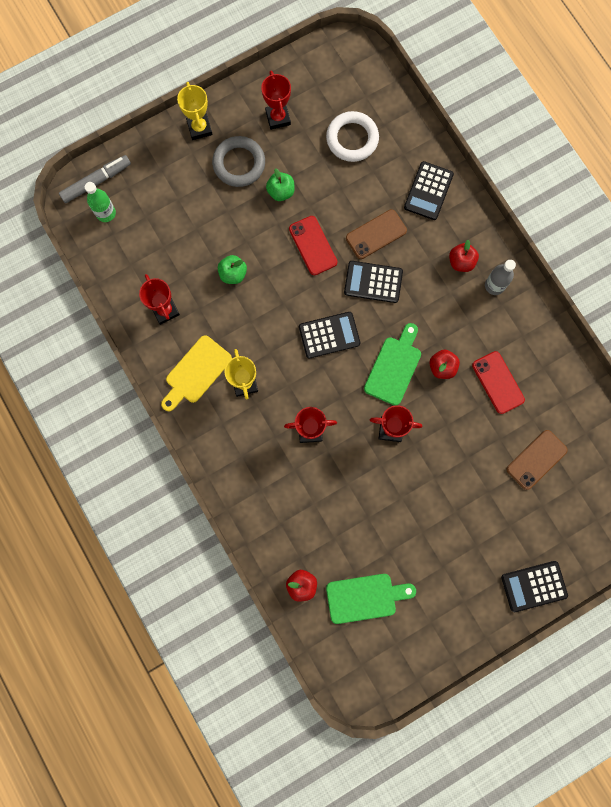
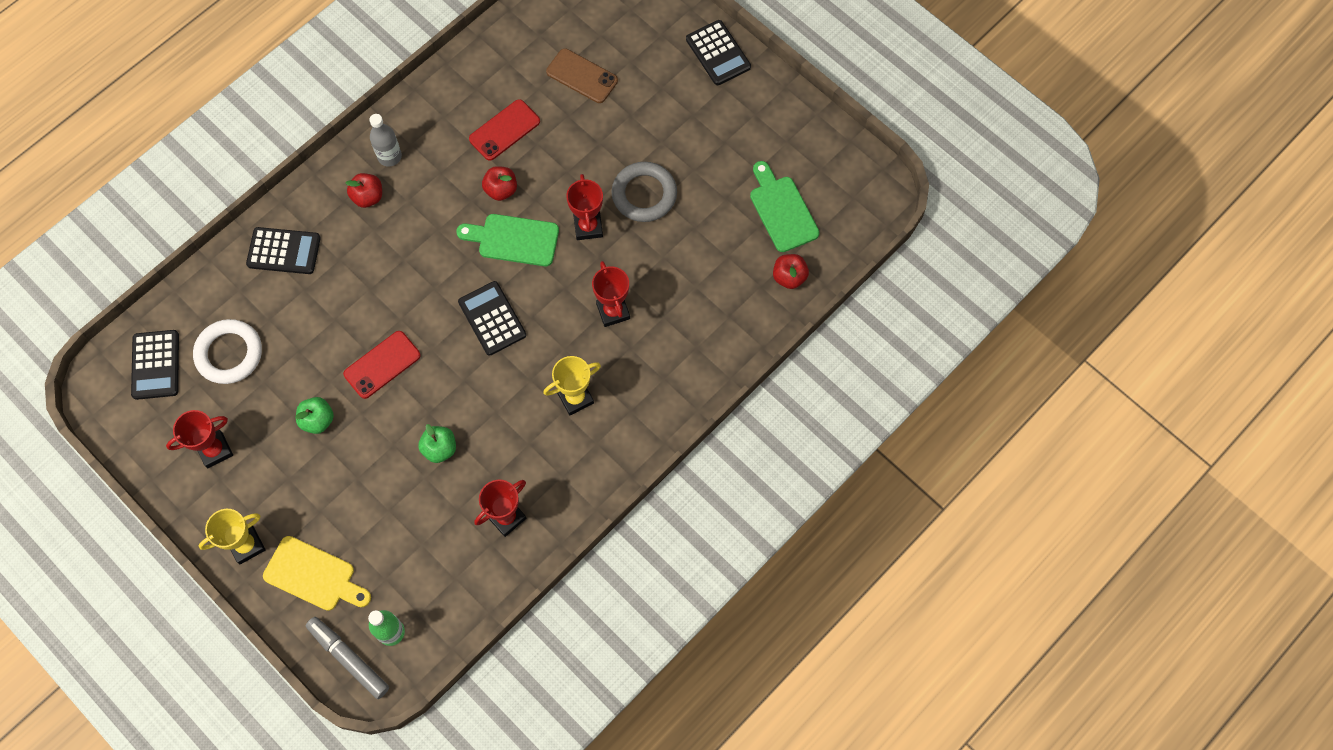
camera: 105 degrees left, 10 degrees down
yellow cutting board [161,335,232,411] -> yellow cutting board moved to [263,536,371,611]
grey ring [212,136,265,187] -> grey ring moved to [611,162,677,222]
black calculator [344,261,403,303] -> black calculator moved to [131,330,179,400]
brown phone [346,209,407,259] -> none

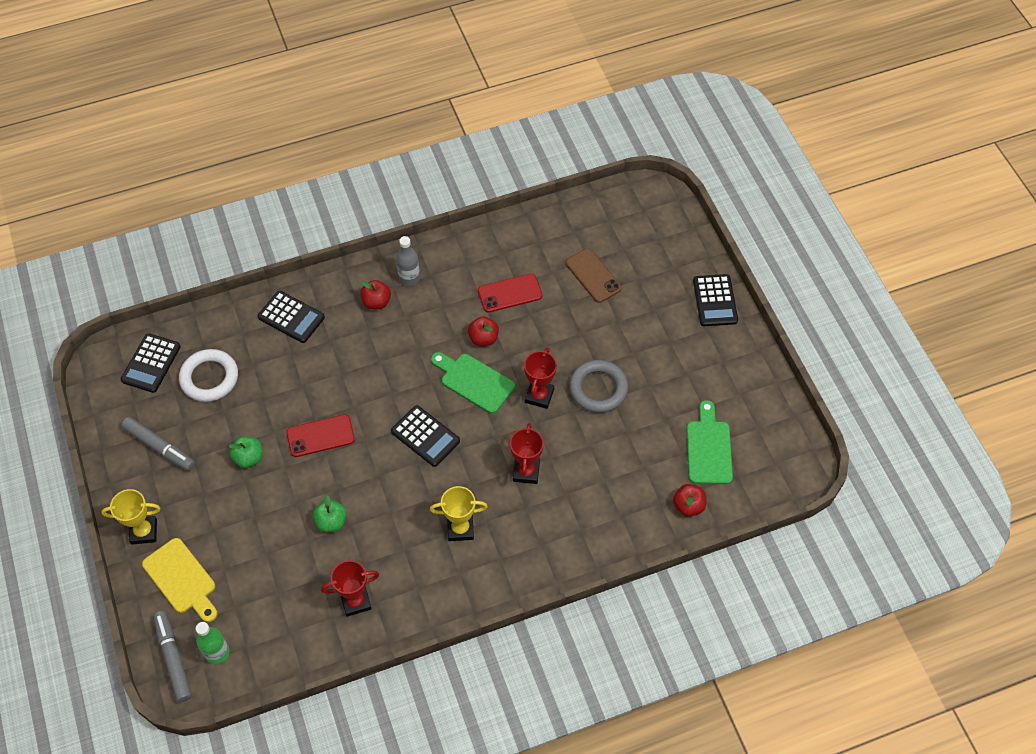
camera: 25 degrees right, 10 degrees down
red trophy [166,410,233,468] -> grey marker [121,417,195,471]
black calculator [458,281,526,356] -> black calculator turned 135 degrees clockwise [391,405,460,467]

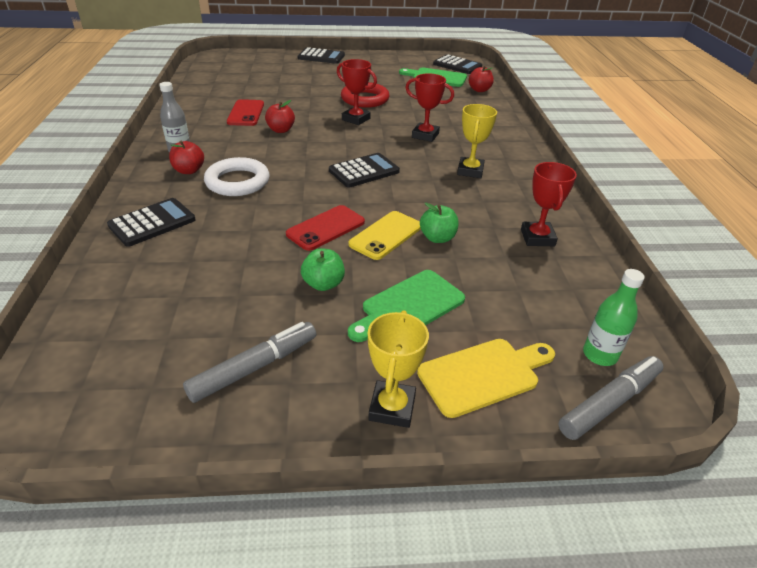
camera: 75 degrees left, 20 degrees down
black calculator [121,333,181,393] -> black calculator moved to [433,55,482,74]
grey marker [153,611,192,702] -> grey marker turned 150 degrees clockwise [558,356,664,440]
white ring [179,349,238,402] -> white ring moved to [204,157,270,196]
red phone [286,414,355,457] -> red phone turned 45 degrees clockwise [286,205,365,251]
green cutting board [431,352,515,414] -> green cutting board moved to [348,270,465,342]
brown phone [566,248,622,303] -> none
grey ring [569,360,628,413] -> red ring [341,82,389,108]
none -> yellow phone [348,211,421,260]

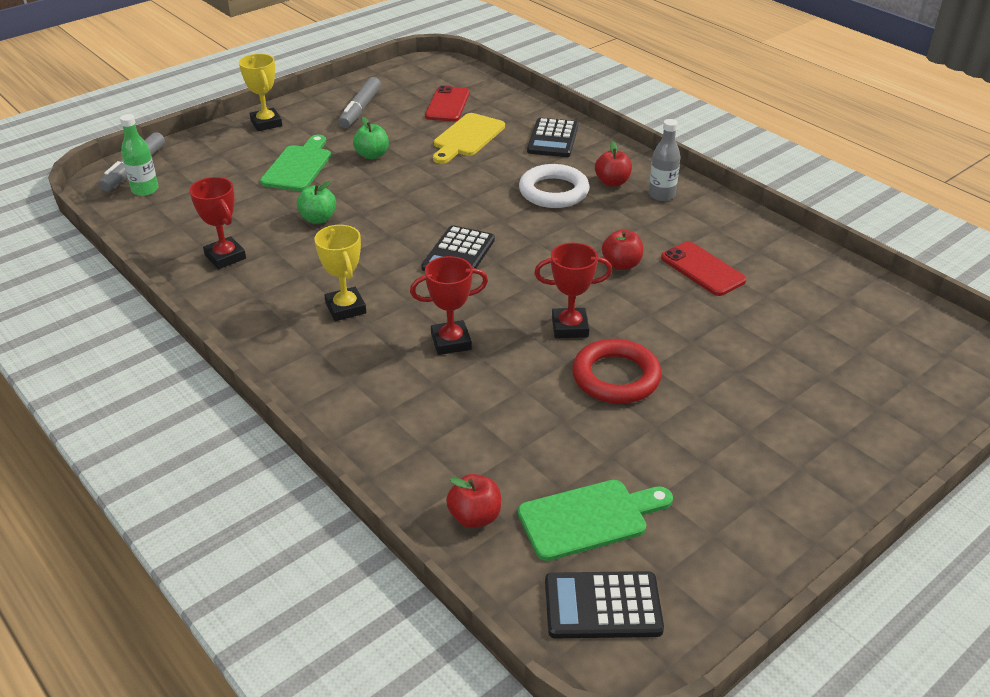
camera: 145 degrees right, 0 degrees up
red phone [286,205,365,251] -> red phone moved to [425,86,470,122]
black calculator [298,47,345,64] -> none
yellow phone [348,211,421,260] -> none
yellow cutting board [417,339,555,418] -> yellow cutting board moved to [433,113,505,164]

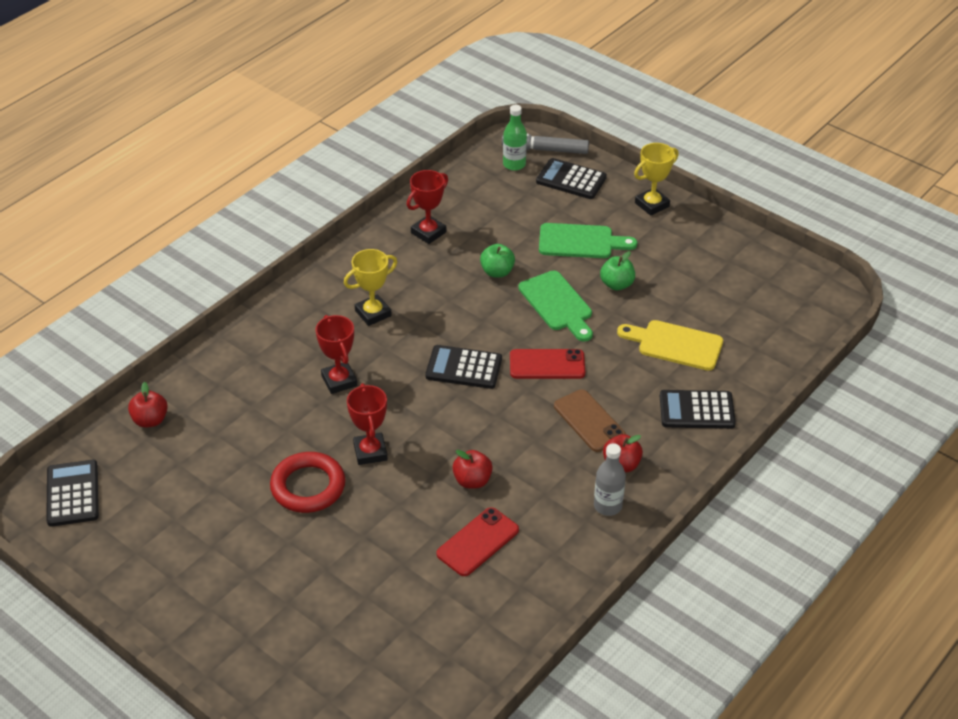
camera: 80 degrees right, 5 degrees up
grey marker [338,77,381,128] -> none
red phone [425,86,470,122] -> red phone moved to [510,349,585,379]
green cutting board [518,480,673,561] -> green cutting board moved to [519,271,593,342]
white ring [519,164,590,208] -> brown phone [554,389,626,452]
none -> black calculator [536,158,607,199]

